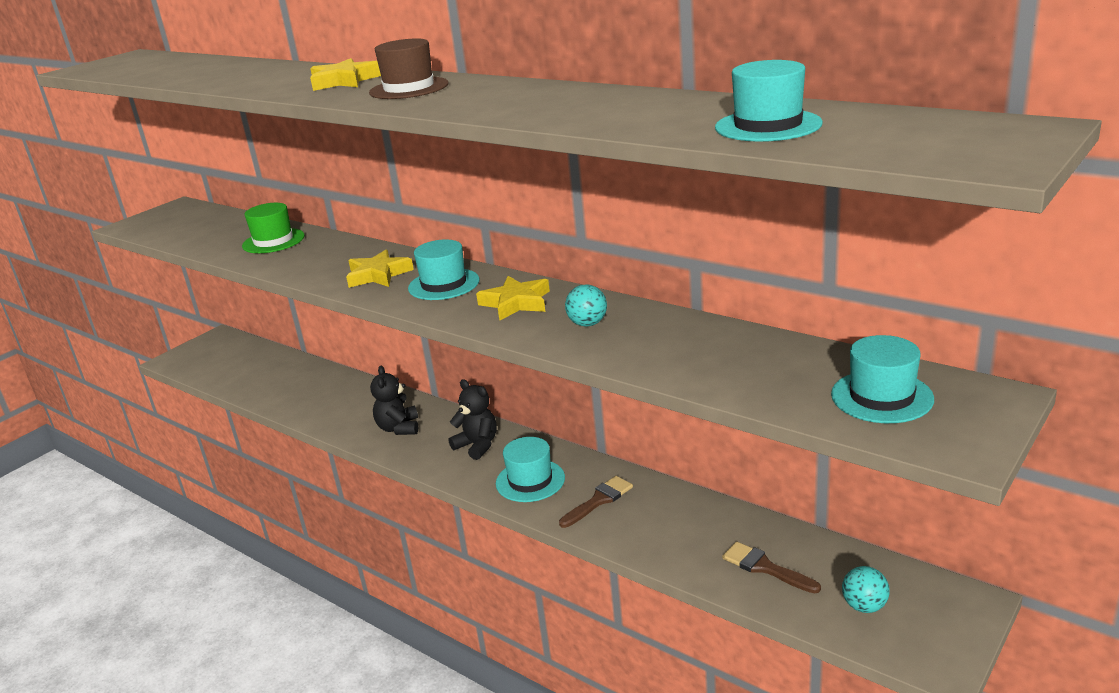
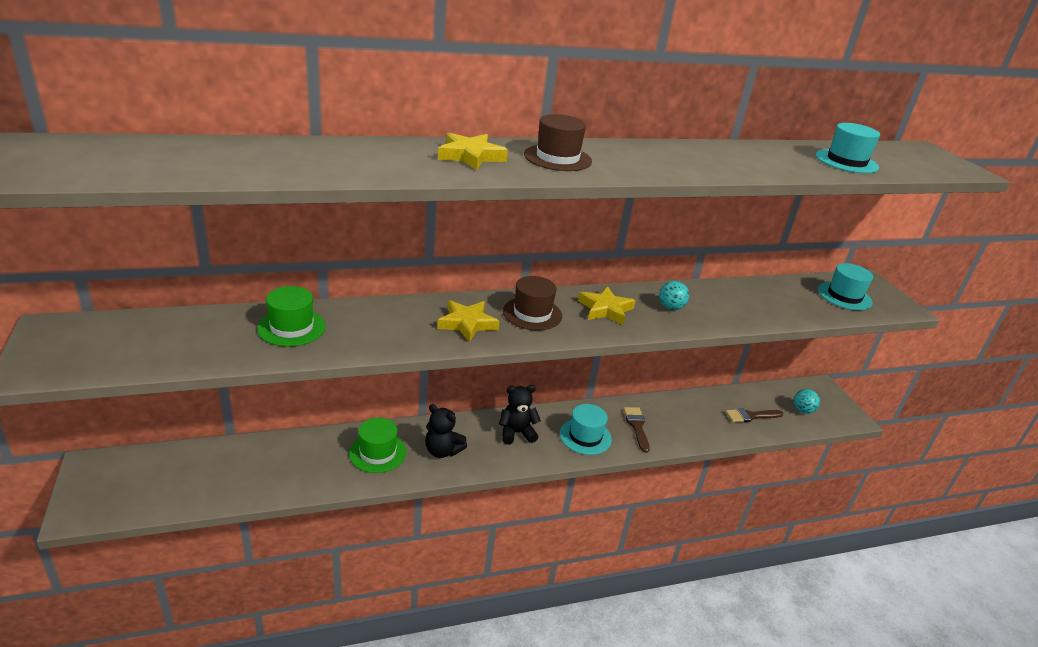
camera: 60 degrees left, 5 degrees up
turquoise hat [408,239,480,300] -> brown hat [503,276,562,330]
none -> green hat [349,418,407,473]

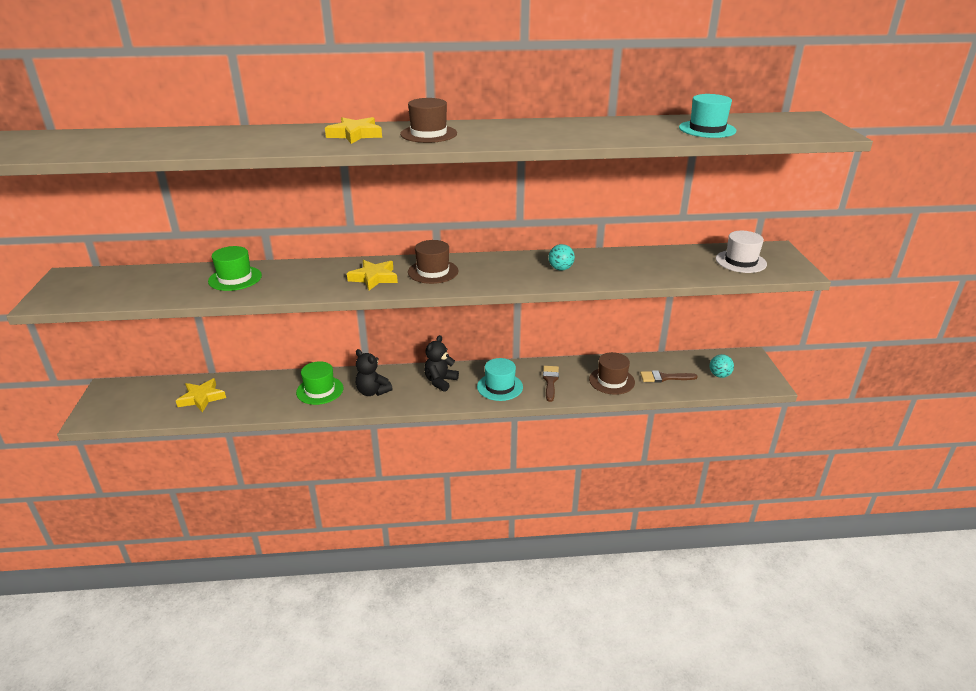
camera: 15 degrees right, 0 degrees up
black teddy bear [499,385,541,445] -> black teddy bear turned 60 degrees counterclockwise [424,335,459,392]
yellow star [578,286,636,325] -> yellow star moved to [176,378,226,412]
turquoise hat [818,263,873,310] -> white hat [716,231,767,273]
none -> brown hat [589,352,635,395]

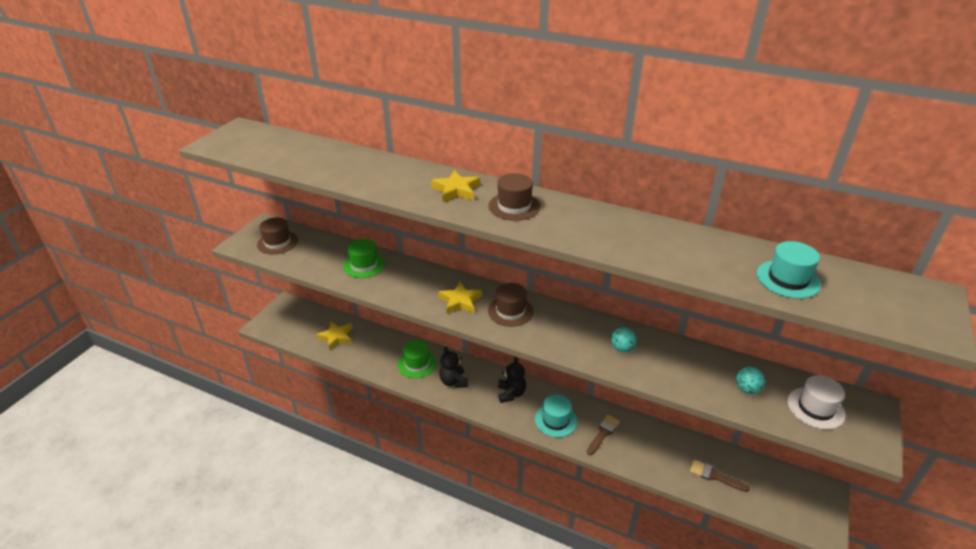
camera: 30 degrees right, 5 degrees up
black teddy bear [424,335,459,392] -> black teddy bear turned 120 degrees clockwise [498,357,526,403]
brown hat [589,352,635,395] -> brown hat moved to [257,218,298,254]
turquoise ball [710,354,734,378] -> turquoise ball moved to [736,367,765,394]

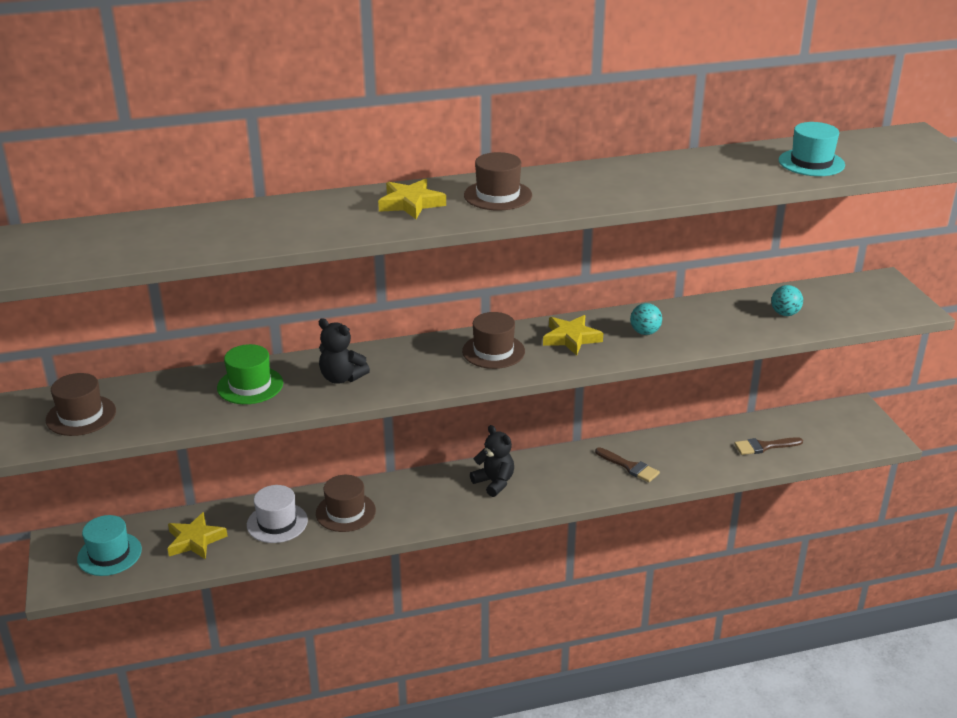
camera: 40 degrees left, 5 degrees down
green hat [398,340,437,378] -> brown hat [316,475,376,532]
yellow star [438,281,482,314] -> yellow star moved to [543,315,603,356]
black teddy bear [439,347,468,388] -> black teddy bear moved to [319,318,370,384]
turquoise hat [535,394,577,437] -> turquoise hat moved to [77,515,142,576]
brown brush [587,415,620,455] -> brown brush turned 135 degrees clockwise [595,447,660,482]
white hat [788,375,846,430] -> white hat moved to [247,485,308,543]

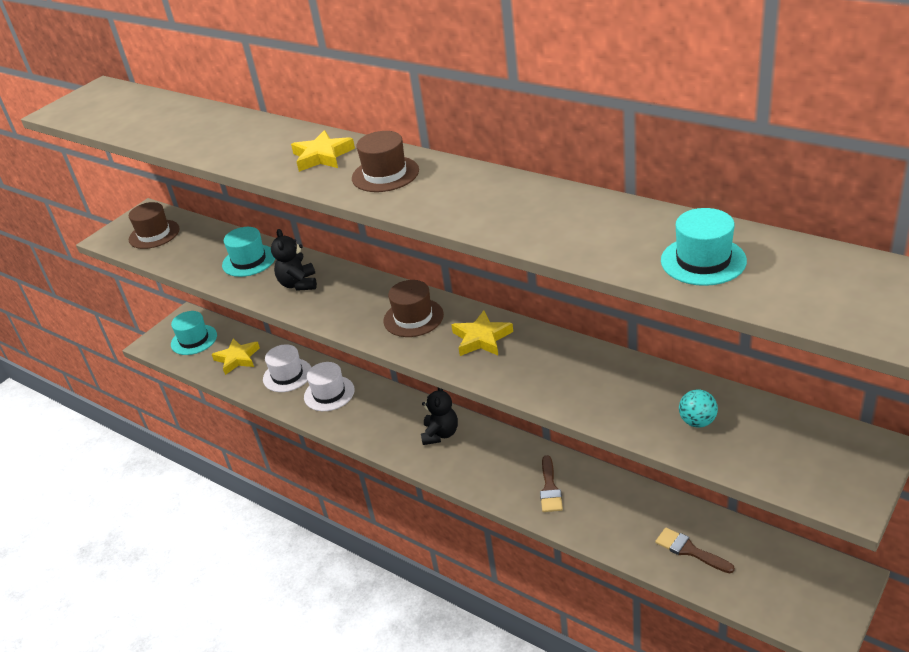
camera: 55 degrees right, 5 degrees up
green hat [217,344,283,404] -> turquoise hat [222,227,275,277]
brown hat [316,475,376,532] -> white hat [304,362,355,411]
turquoise ball [630,303,662,335] -> none

